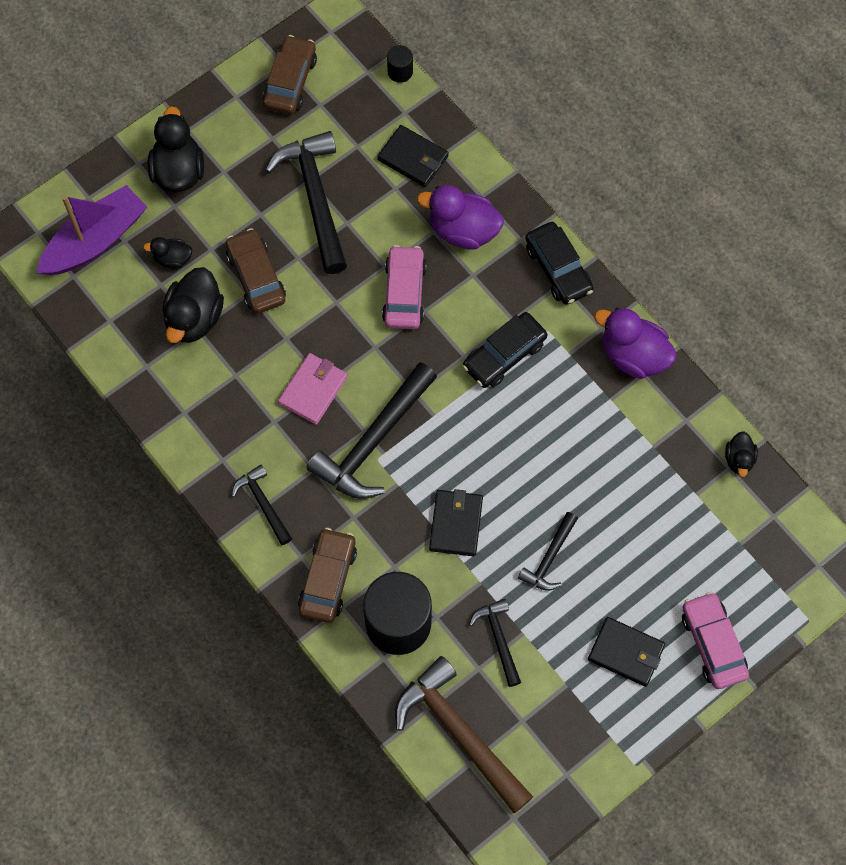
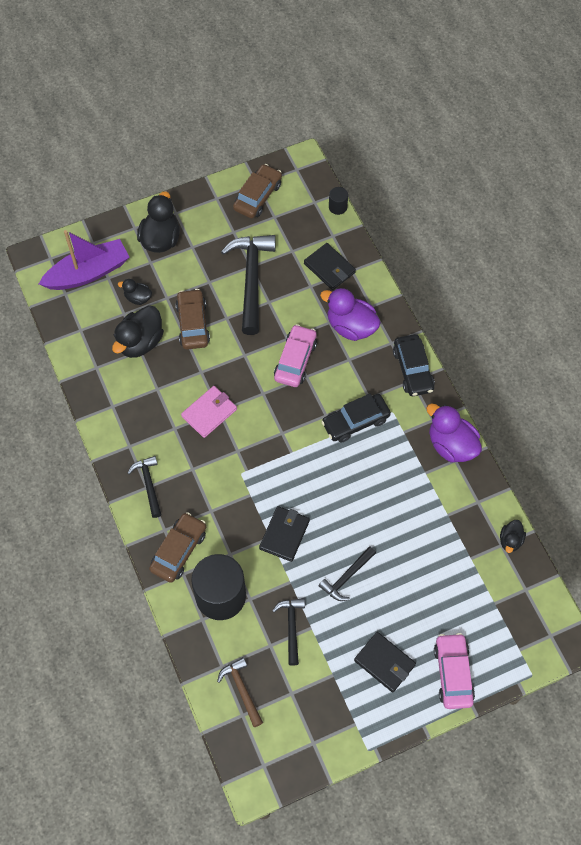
camera: 15 degrees right, 5 degrees down
black hammer [306,362,437,499] -> none
brown hammer [395,656,533,813] -> brown hammer [217,657,263,727], size x0.53

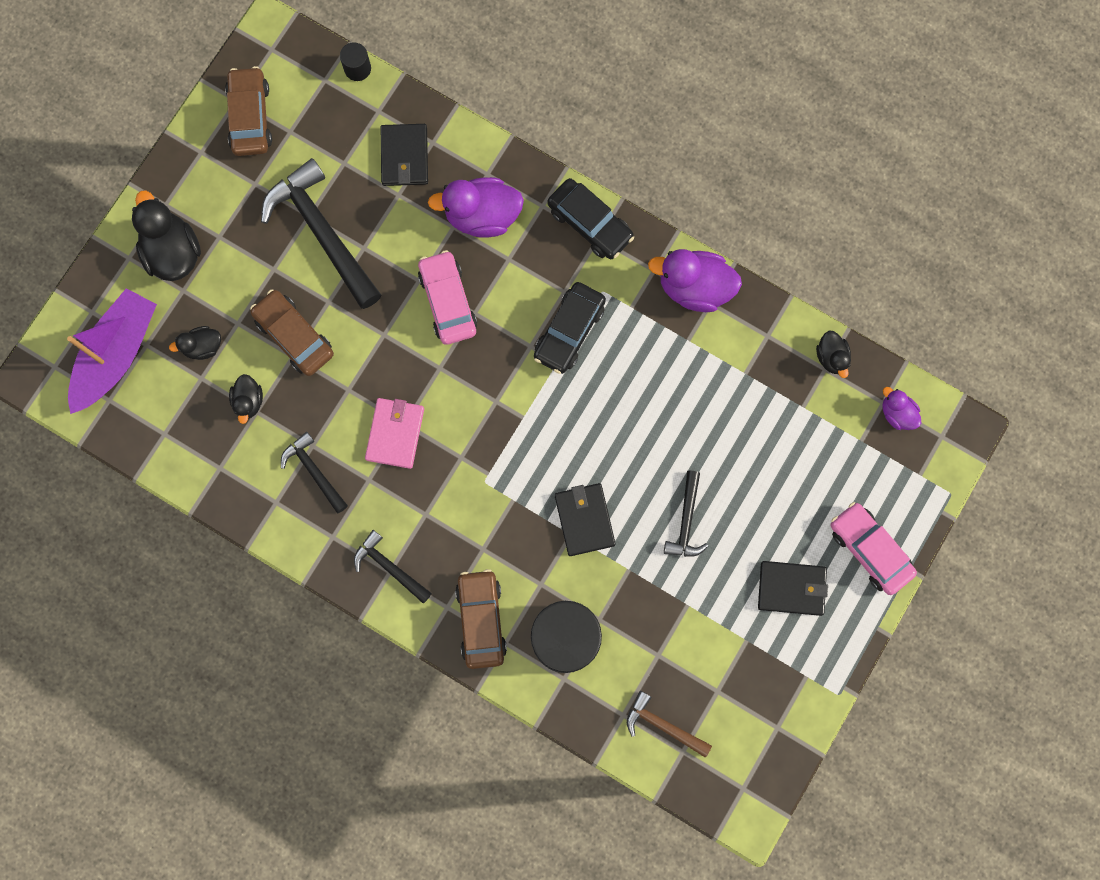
camera: 35 degrees left, 15 degrees up
black duck [112,306,164,358] -> black duck [229,374,263,424], size x0.54
black hammer [272,598,305,666] -> black hammer moved to [281,432,348,514]
black wallet [304,243,356,290] -> black wallet turned 75 degrees clockwise [381,124,428,186]
none -> purple duck [882,387,921,430]

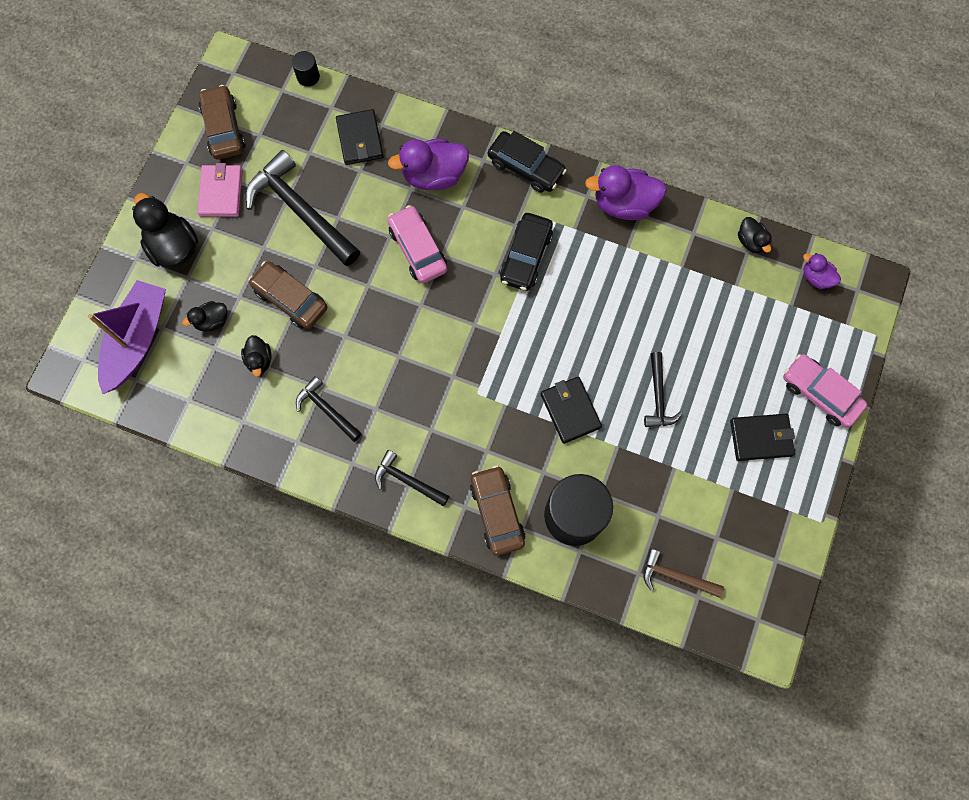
camera: 10 degrees left, 5 degrees down
pink wallet [365,398,424,469] -> pink wallet moved to [197,163,243,217]

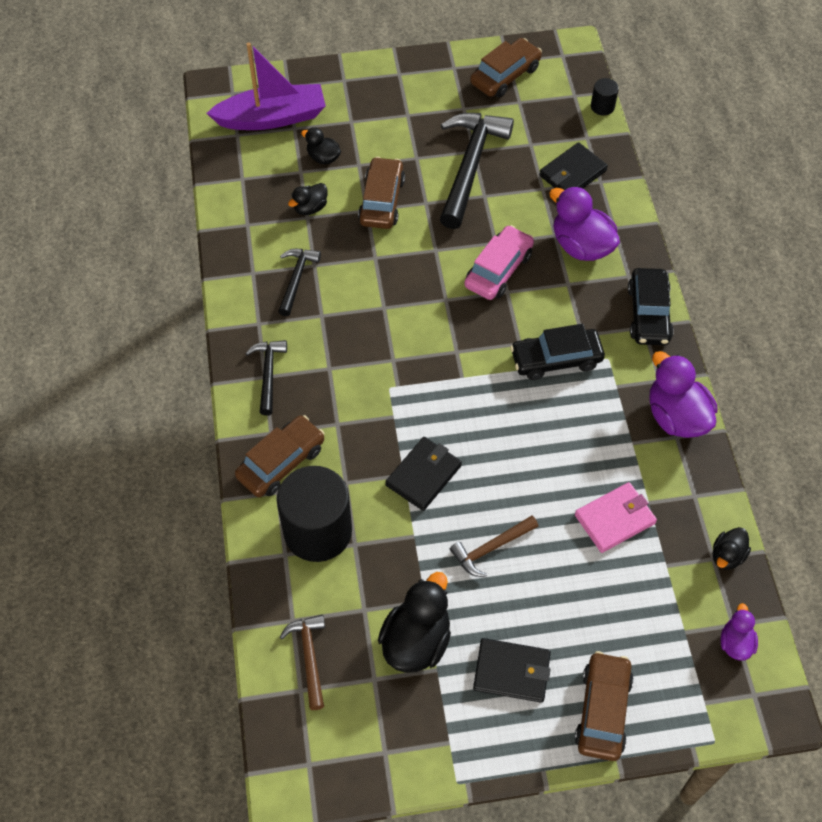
camera: 60 degrees right, 15 degrees down
black duck [132,193,198,268] -> black duck moved to [378,572,451,673]
pink wallet [197,163,243,217] -> pink wallet moved to [575,482,657,553]
black hammer [644,352,682,427] -> brown hammer [450,516,538,577]
black wallet [730,414,795,461] -> black wallet turned 45 degrees counterclockwise [473,638,551,703]
pink car [783,354,867,428] -> brown car [575,651,634,761]

